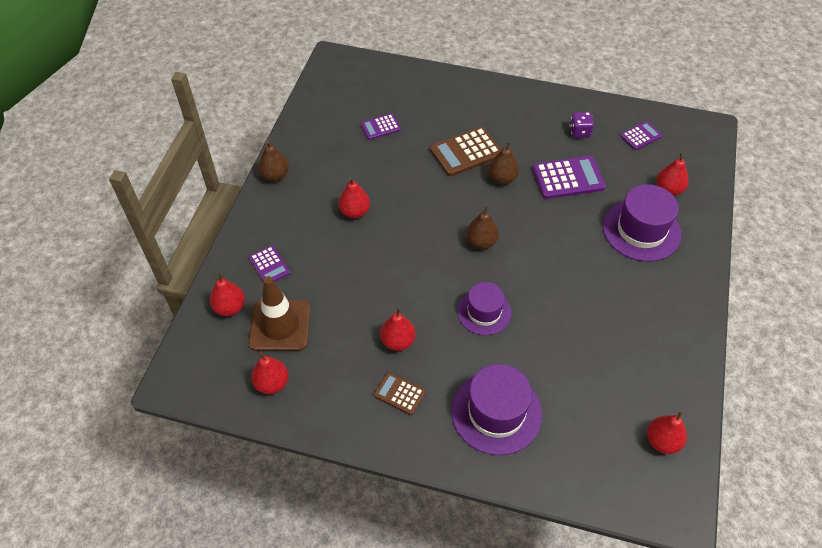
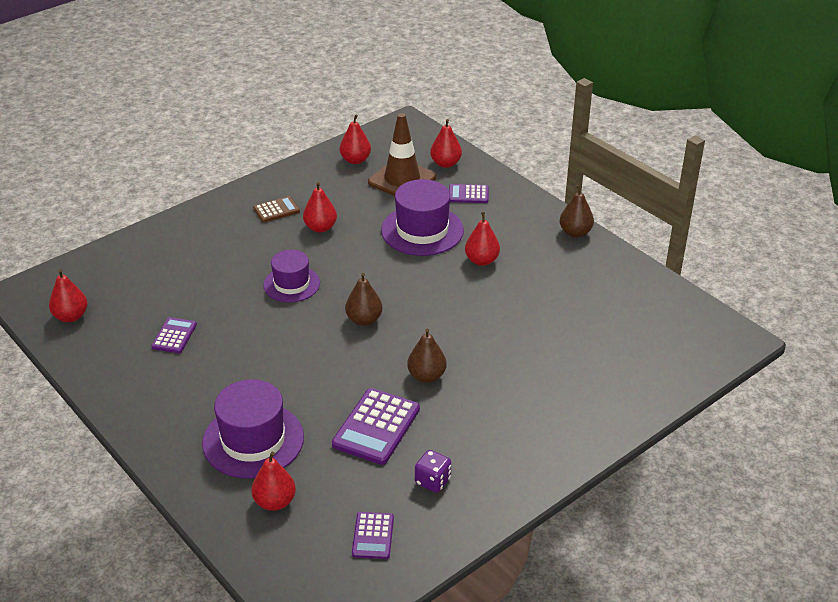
camera: 125 degrees right, 15 degrees down
purple calculator [361,114,401,140] -> purple calculator moved to [151,317,197,353]
brown calculator [430,127,501,176] -> none
purple hat [451,364,542,455] -> purple hat moved to [381,179,464,256]

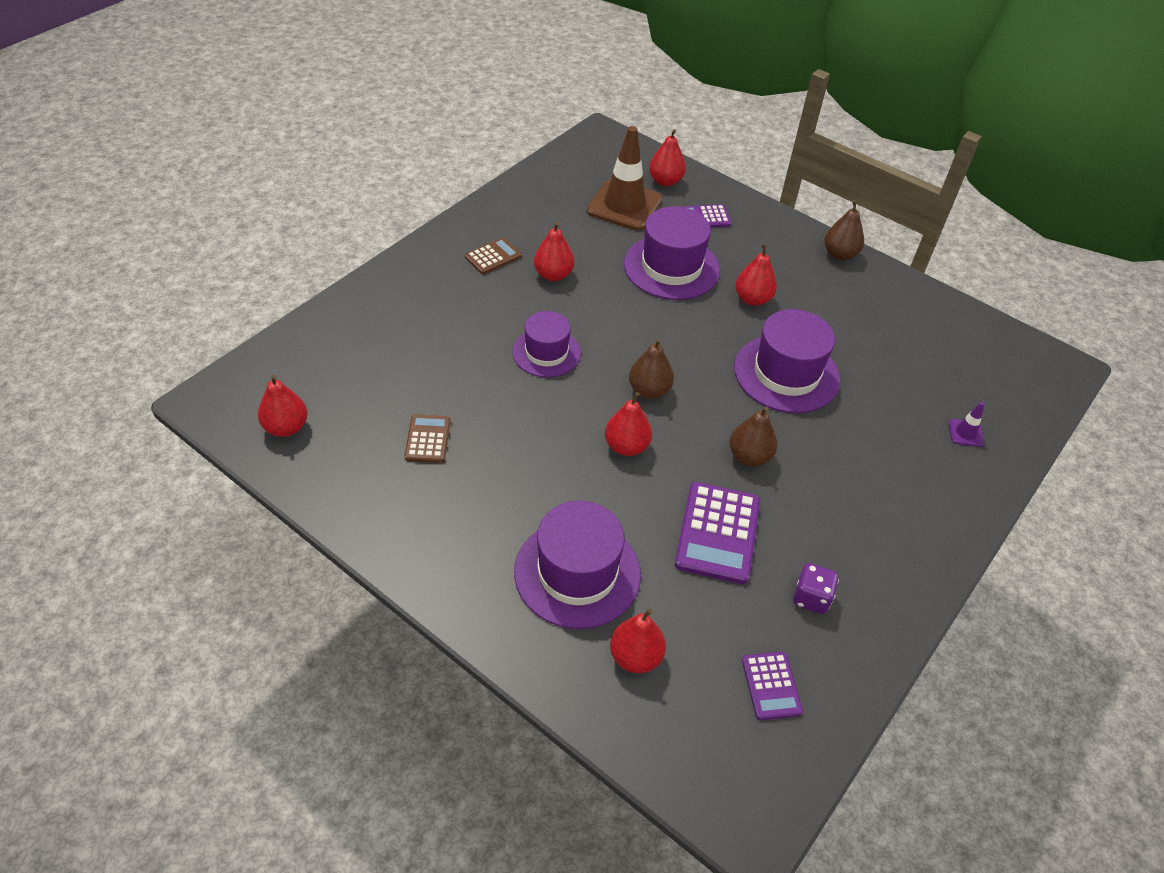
camera: 15 degrees left, 10 degrees up
purple calculator [151,317,197,353] -> brown calculator [404,414,451,463]
red pear [340,114,371,164] -> red pear moved to [605,392,652,456]
none -> purple hat [734,309,840,413]
none -> purple traffic cone [948,402,984,447]

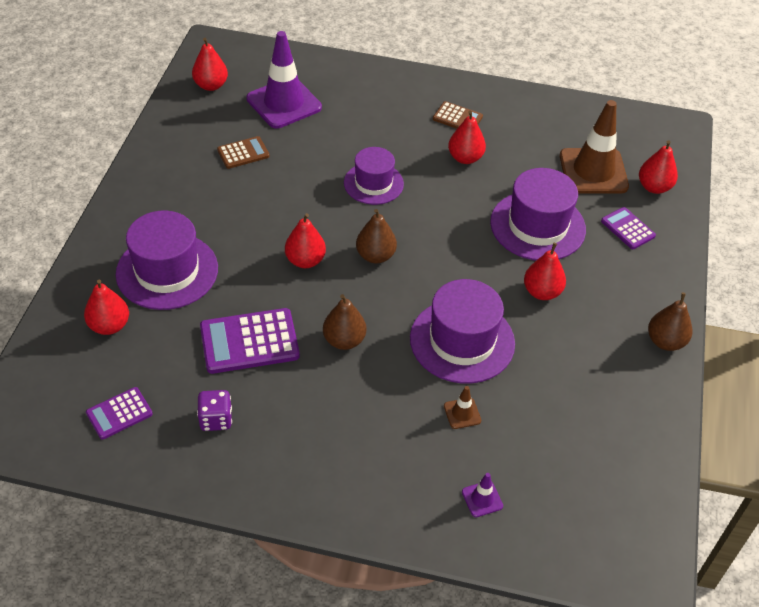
camera: 65 degrees right, 0 degrees up
none -> purple traffic cone [246,31,322,128]
none -> brown traffic cone [444,386,481,429]

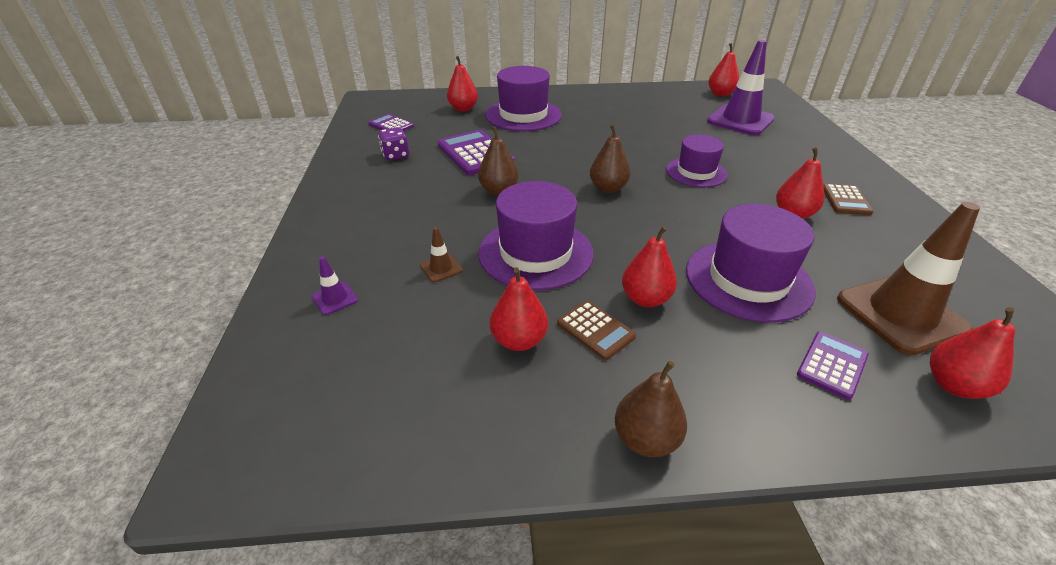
camera: 75 degrees right, 10 degrees down
brown calculator [217,136,270,169] -> brown calculator moved to [557,301,636,360]
red pear [285,213,326,268] -> red pear moved to [490,267,548,351]

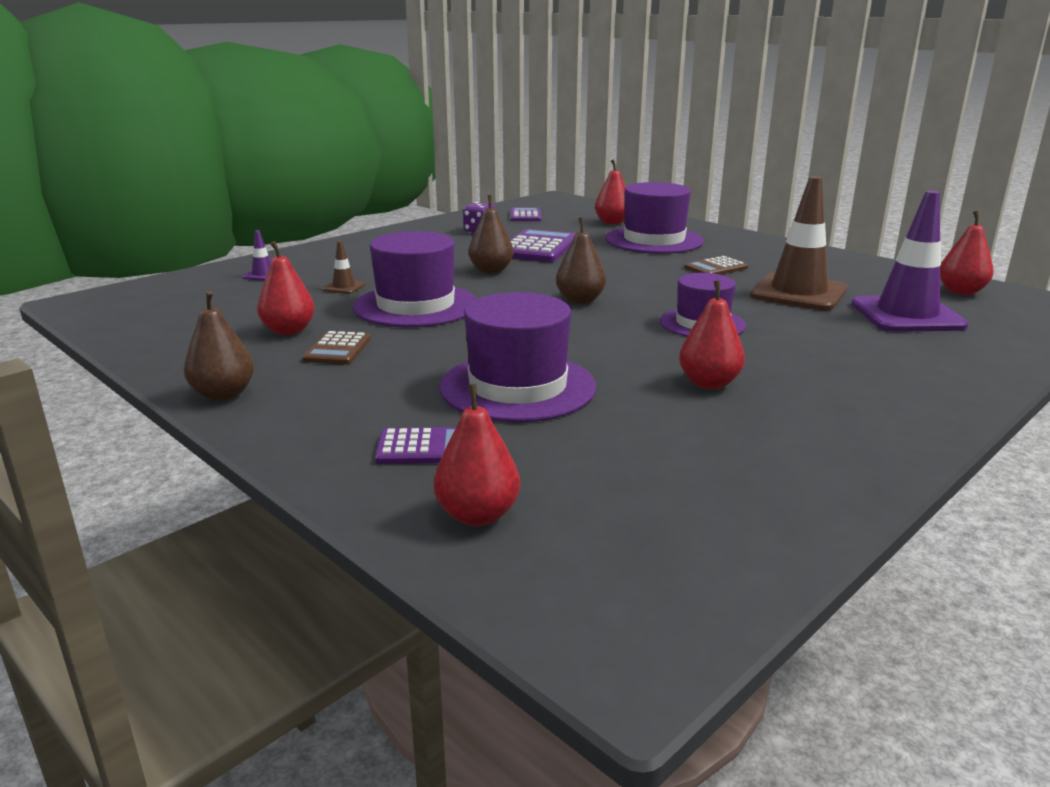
camera: 50 degrees right, 15 degrees down
red pear [622,226,677,307] -> none
brown calculator [823,184,874,215] -> brown calculator moved to [685,256,748,275]
brown traffic cone [837,202,980,355] -> brown traffic cone moved to [750,176,847,310]

